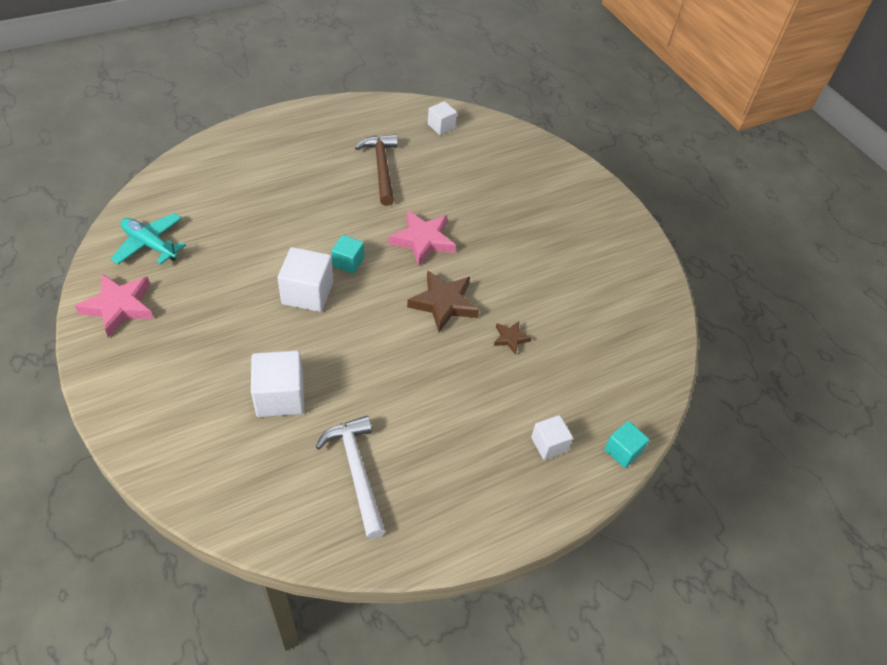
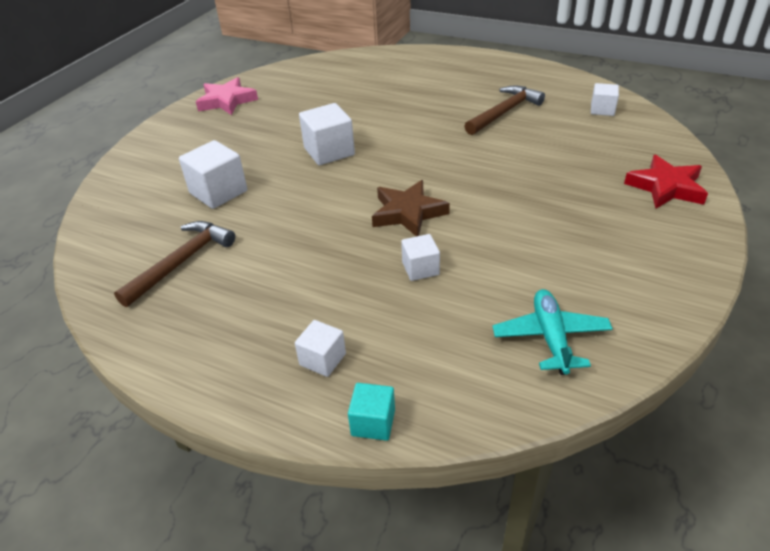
camera: 60 degrees right, 10 degrees down
turquoise plane [111,213,186,264] -> turquoise plane moved to [492,289,613,375]
white hammer [316,416,385,539] -> brown hammer [114,221,235,307]
turquoise cube [331,235,364,274] -> none
pink star [388,210,456,266] -> none
brown star [494,321,532,355] -> white cube [401,234,440,281]
none -> red star [624,155,708,209]

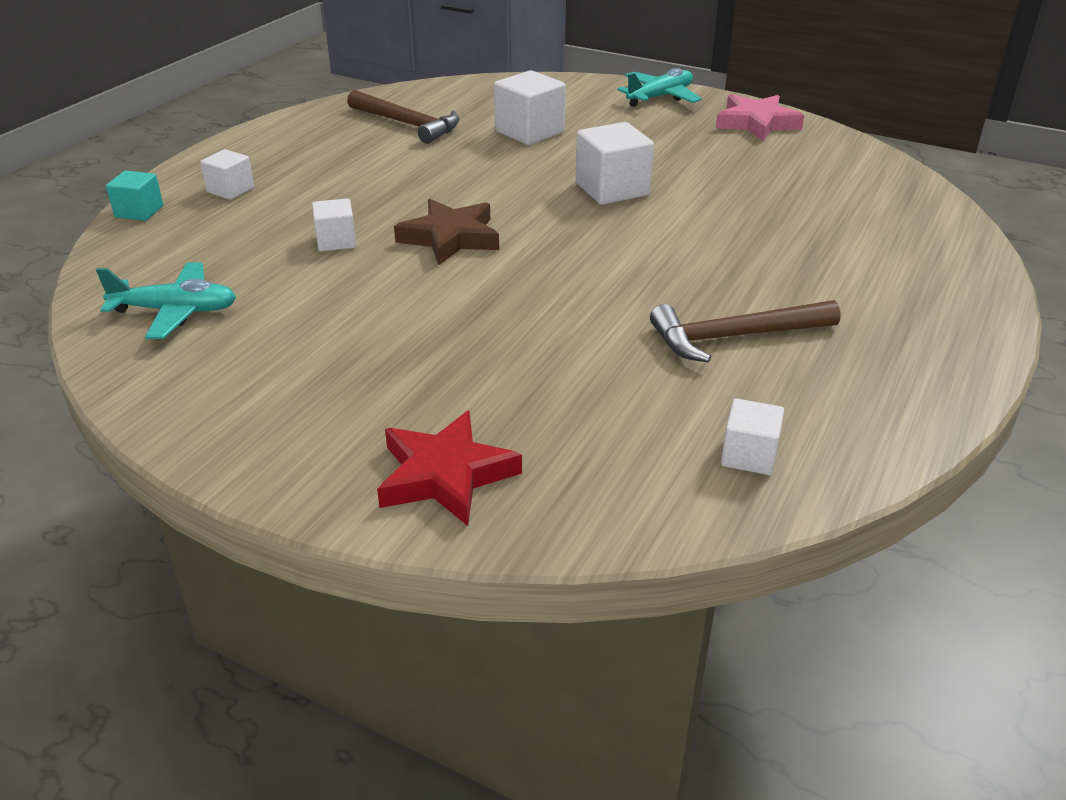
camera: 90 degrees right, 5 degrees down
brown hammer [464,86,545,135] -> brown hammer turned 120 degrees clockwise [650,300,841,362]
none -> turquoise plane [617,68,702,107]

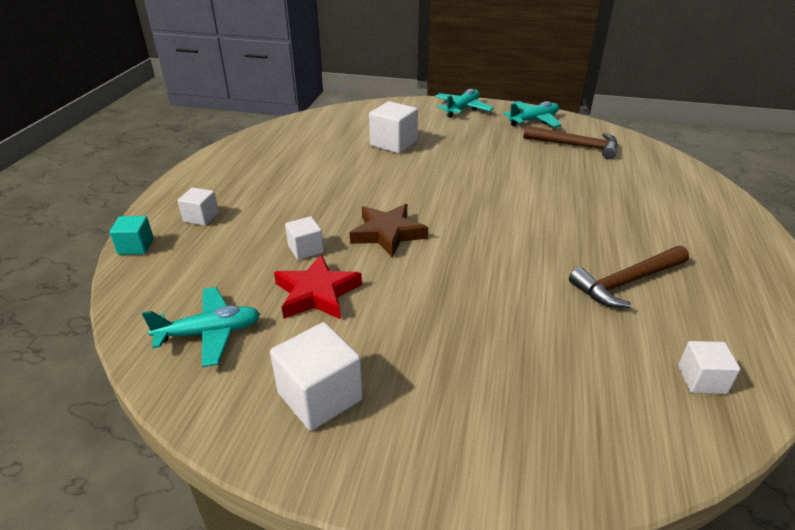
camera: 15 degrees left, 0 degrees up
brown hammer [347,90,459,144] -> brown hammer moved to [523,125,618,159]
red star [377,410,522,526] -> red star moved to [274,254,362,319]
white cube [576,122,654,205] -> white cube moved to [270,322,363,431]
pink star [716,94,805,142] -> turquoise plane [503,101,562,127]

